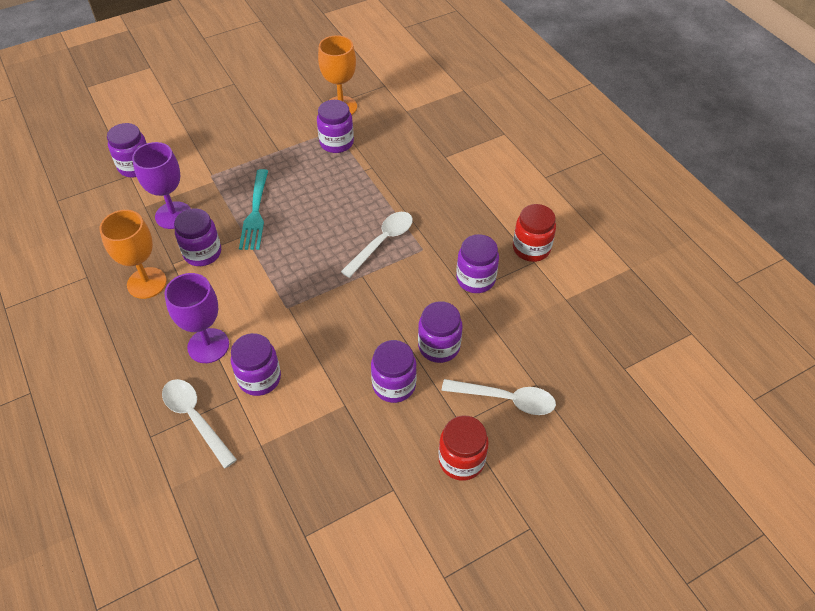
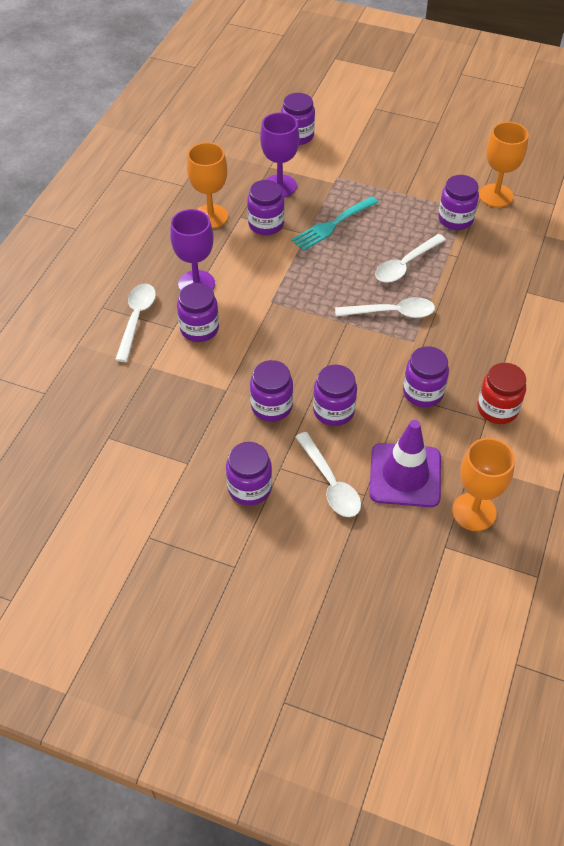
camera: 50 degrees right, 0 degrees up
red jar [439,415,489,481] -> purple jar [226,442,272,506]
none -> purple traffic cone [369,420,441,507]
none -> white spoon [375,234,446,283]
none -> orange goblet [452,438,515,531]

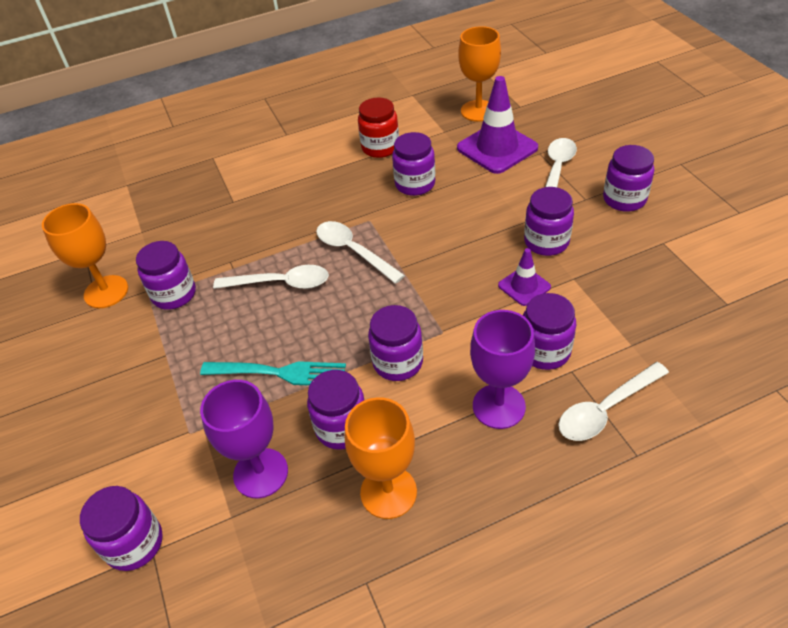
camera: 130 degrees left, 5 degrees down
purple jar [313,365,357,426] -> purple jar moved to [368,305,423,381]
none -> purple traffic cone [498,248,551,306]

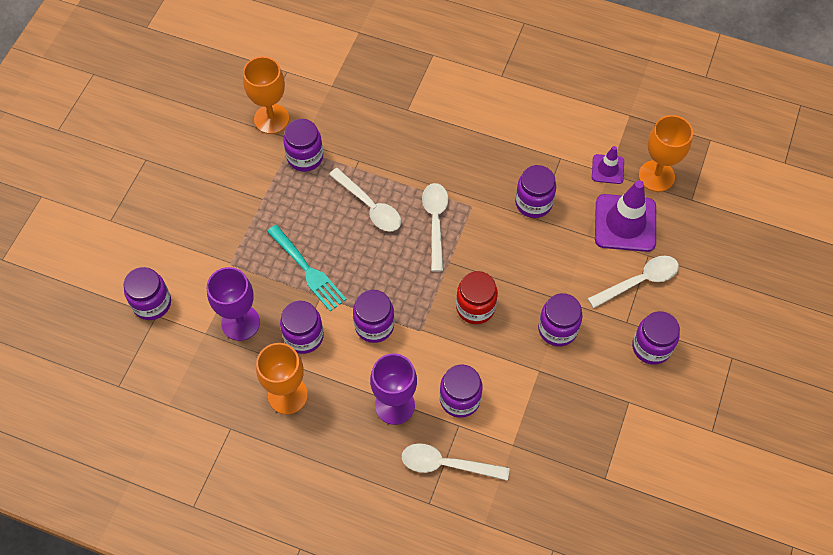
camera: 40 degrees right, 15 degrees up
red jar [358,98,399,158] -> red jar moved to [456,271,498,324]
purple traffic cone [498,248,551,306] -> purple traffic cone moved to [592,146,624,184]

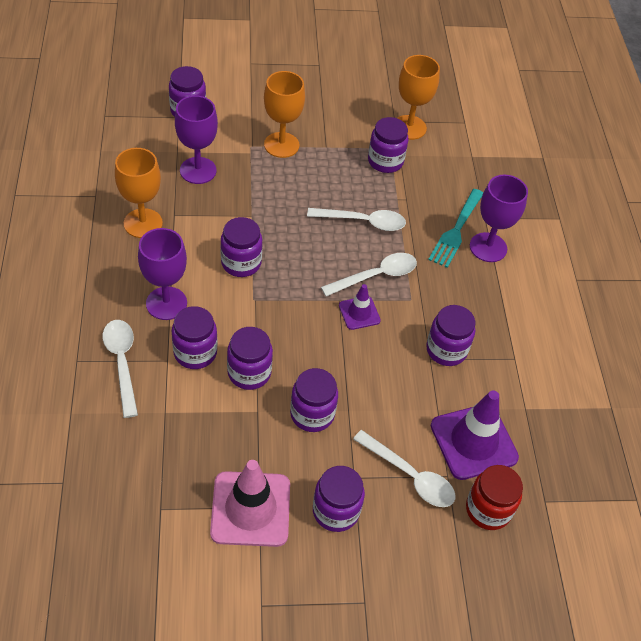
camera: 60 degrees right, 10 degrees down
turquoise fork [267,225,347,311] -> turquoise fork moved to [428,189,483,268]
purple jar [280,301,324,354] -> purple jar moved to [227,327,273,390]
white spoon [329,168,401,232] -> white spoon turned 105 degrees counterclockwise [307,208,406,231]
red jar [456,271,498,324] -> red jar moved to [466,465,523,530]
purple traffic cone [592,146,624,184] -> purple traffic cone moved to [339,284,381,330]
orange goblet [639,115,693,192] -> orange goblet moved to [264,71,305,158]
none -> pink traffic cone [210,460,290,547]
none -> purple goblet [470,175,528,262]

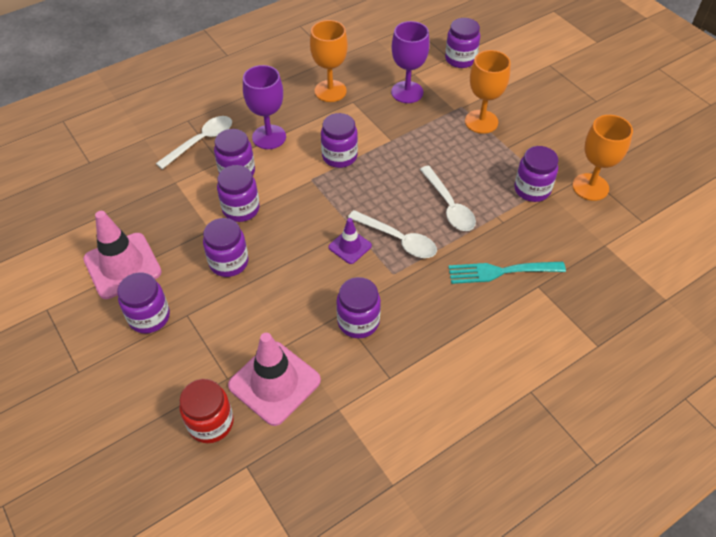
camera: 65 degrees right, 0 degrees up
white spoon [353,430,455,507] -> none
purple traffic cone [431,390,519,480] -> pink traffic cone [228,333,321,426]
purple goblet [470,175,528,262] -> none

